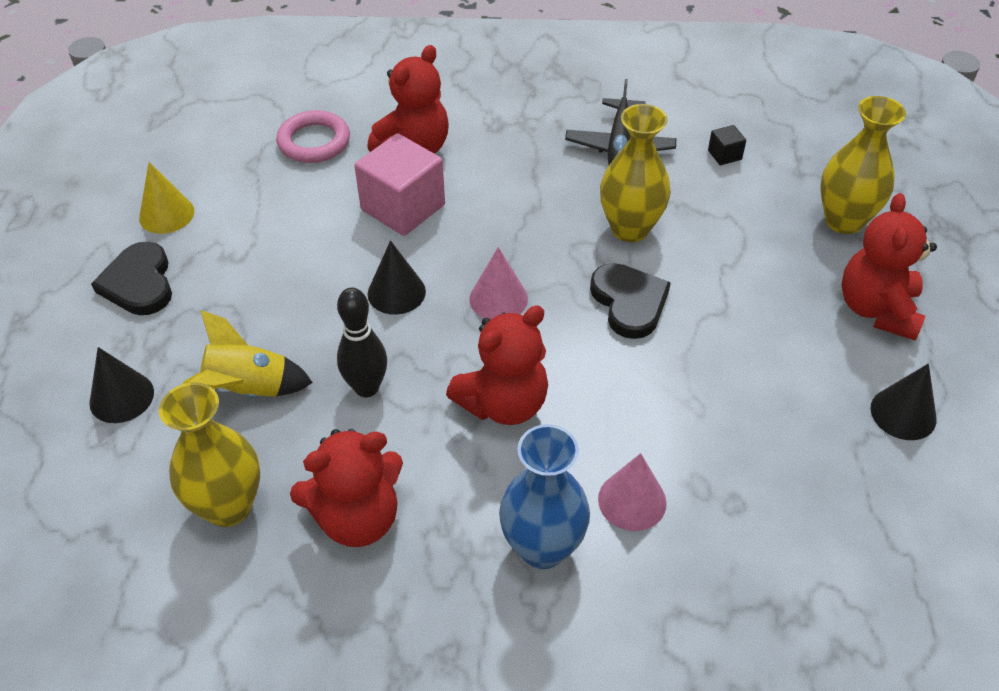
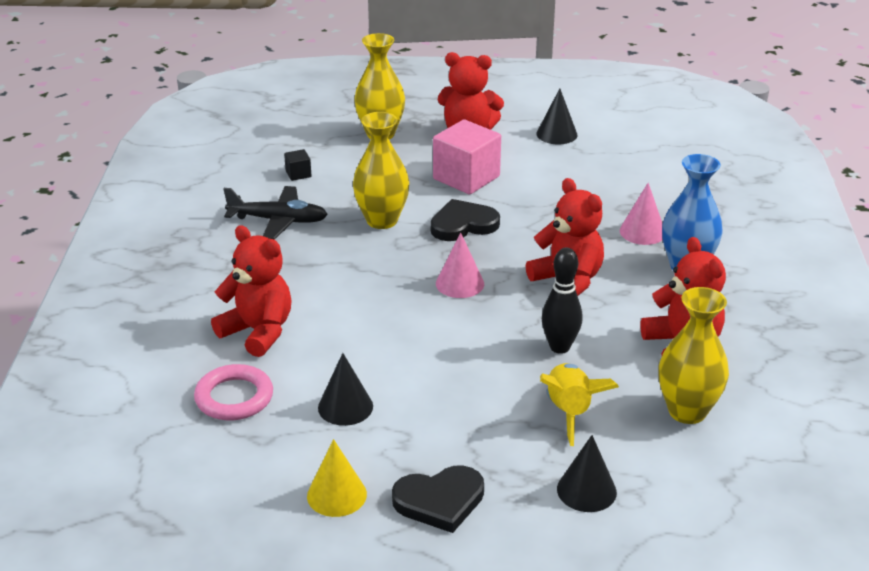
camera: 90 degrees left, 15 degrees down
pink cube [354,133,445,236] -> pink cube moved to [433,119,501,194]
black cone [368,240,426,315] -> black cone moved to [318,353,373,426]

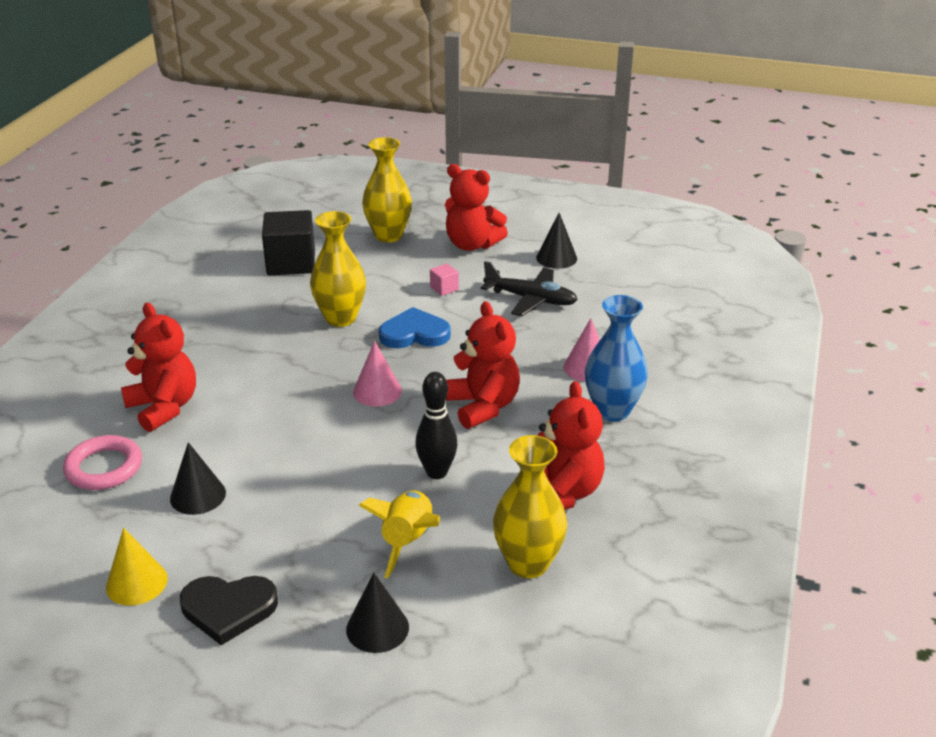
camera: 15 degrees right, 0 degrees up
black plane [224,186,328,240] -> black plane moved to [481,261,578,316]
black cube [284,149,311,181] -> black cube [262,210,315,275], size x2.28
black heart [430,199,500,241] -> blue heart [379,307,451,348]
pink cube [433,119,501,194] -> pink cube [430,263,459,296], size x0.44

